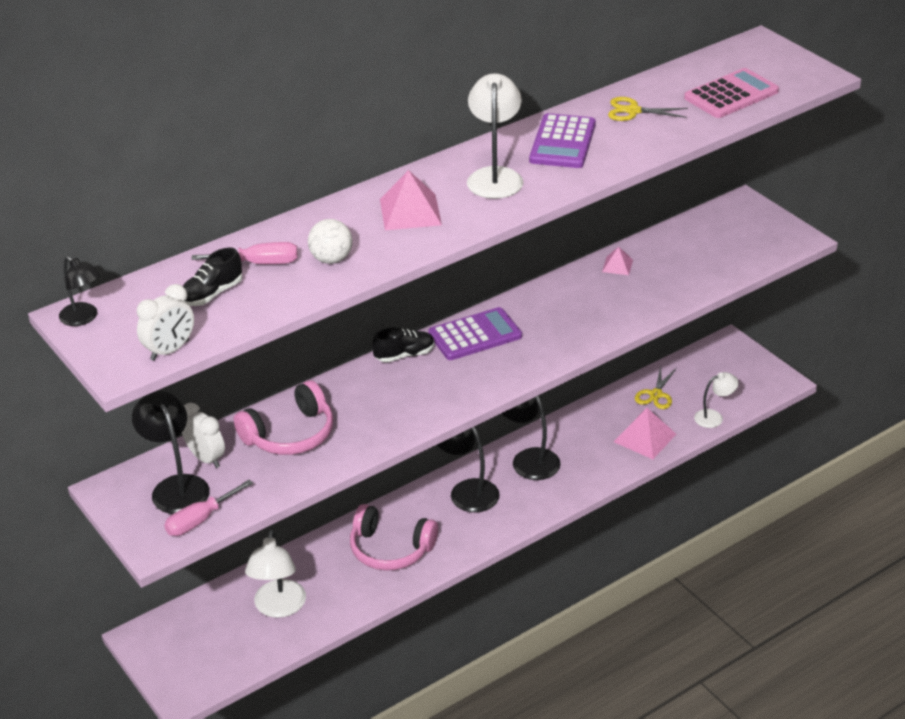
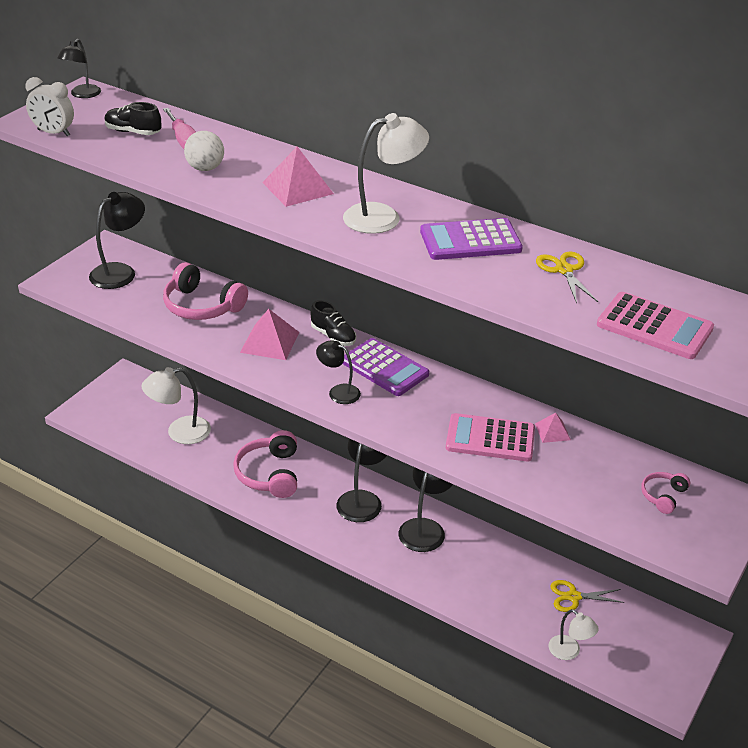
camera: 65 degrees right, 0 degrees up
pink screwdriver [164,480,253,536] -> none
white clock [182,403,225,468] -> none
pink pyramid [614,408,676,459] -> pink pyramid moved to [240,309,299,360]
none -> black lamp [316,340,361,404]
none -> pink calculator [446,413,535,462]
none -> pink headphones [641,472,690,514]

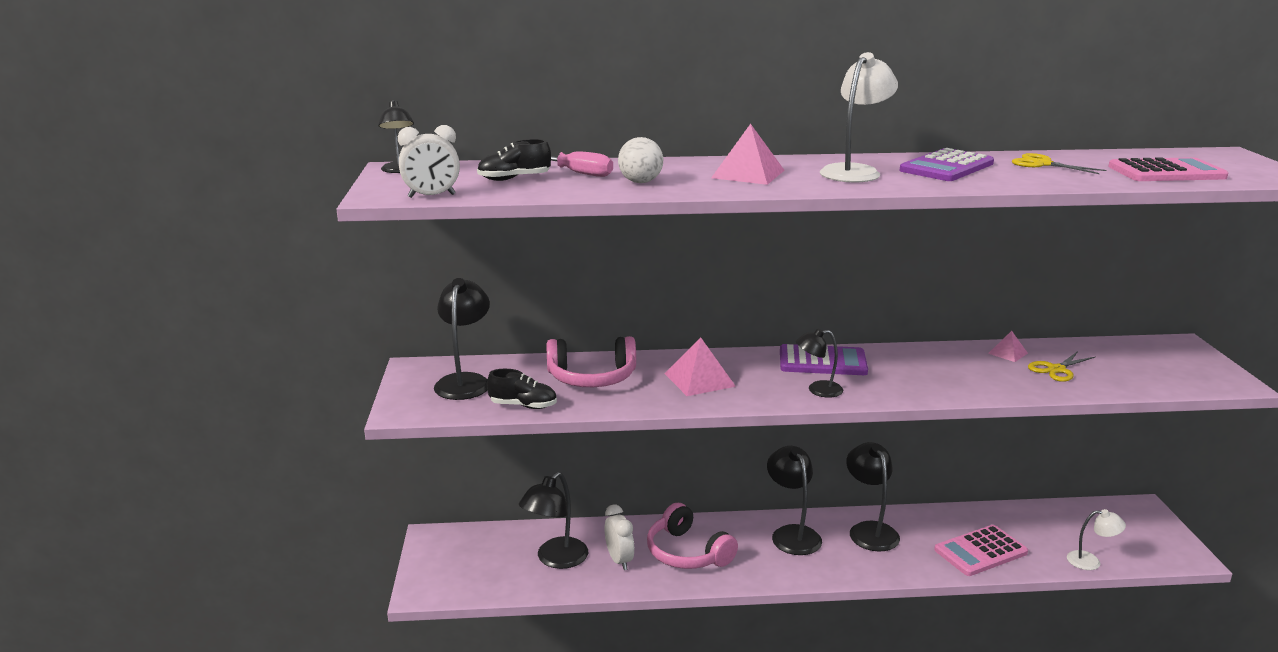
camera: 35 degrees left, 15 degrees down
white lamp [141,367,211,444] -> black lamp [519,472,588,569]
black shoe [311,300,356,346] -> black shoe moved to [487,369,557,409]
pink calculator [446,413,535,462] -> pink calculator moved to [934,525,1028,576]
yellow scissors [550,580,625,612] -> yellow scissors moved to [1028,351,1095,382]
pink headphones [641,472,690,514] -> none
none -> white clock [604,505,634,570]

